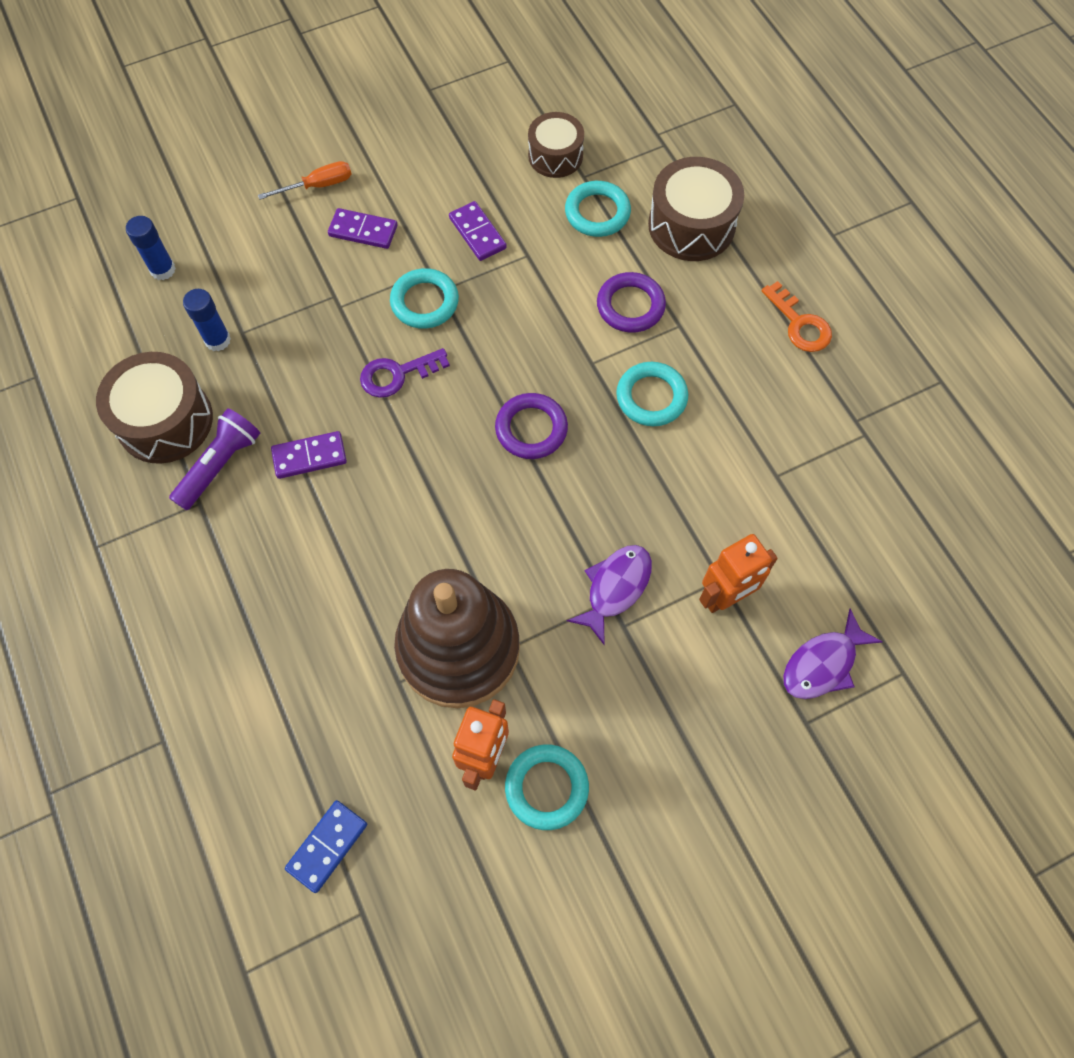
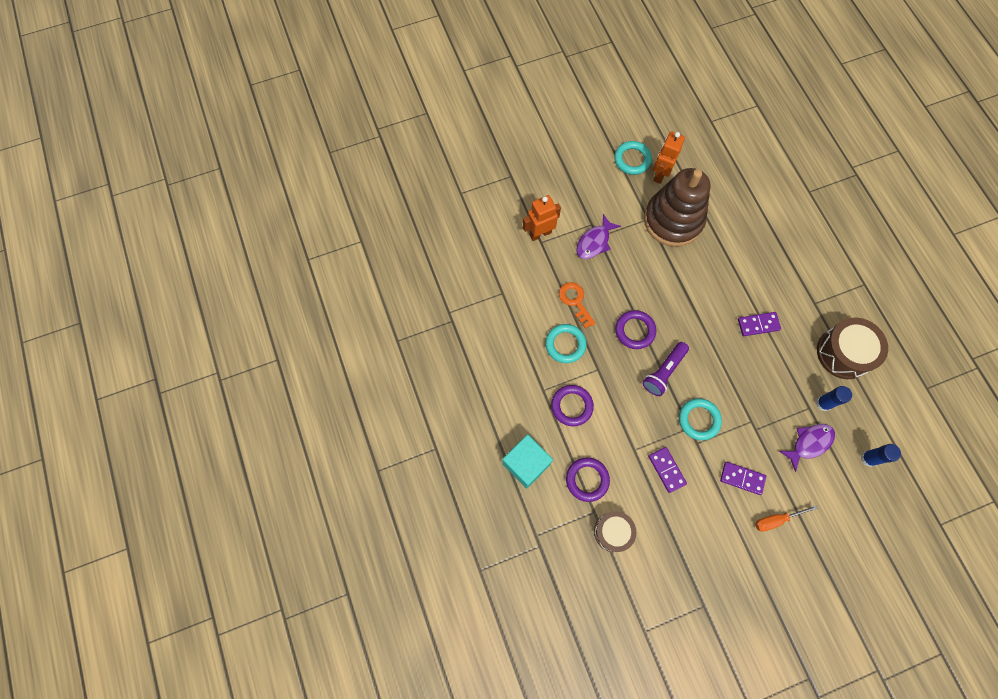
camera: 175 degrees left, 5 degrees up
purple flashlight [169,408,260,510] -> purple flashlight moved to [642,342,689,396]
blue domino [285,800,367,893] -> none
purple key [360,348,450,398] -> none
turquoise ring [565,181,631,237] -> purple ring [566,457,610,502]
brown drum [648,157,744,261] -> turquoise cube [502,435,553,488]
orange key [761,281,832,352] -> orange key moved to [559,282,596,329]
purple fish [783,608,883,699] -> purple fish moved to [779,424,835,472]

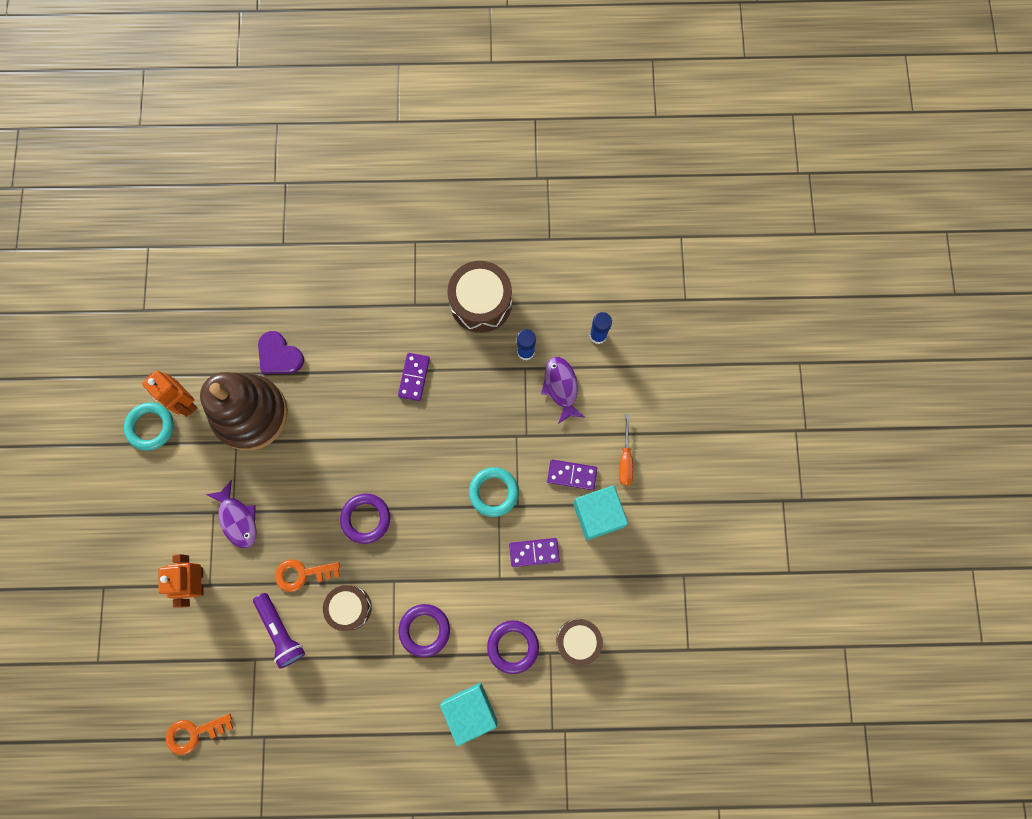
camera: 70 degrees left, 5 degrees up
turquoise ring [545,324,587,363] -> brown drum [323,585,372,631]
purple flashlight [642,342,689,396] -> purple flashlight moved to [253,593,305,669]
purple domino [720,462,766,495] -> purple domino turned 60 degrees clockwise [547,459,597,490]
none -> orange key [166,713,233,755]
none -> purple heart [258,331,304,374]
none -> turquoise cube [573,486,628,540]

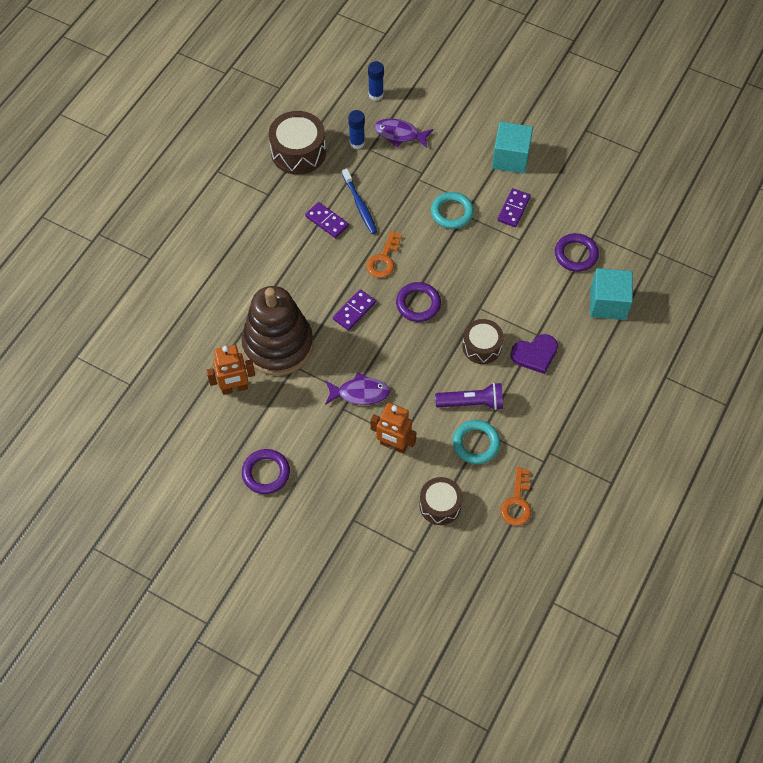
camera: 60 degrees left, 15 degrees down
turquoise ring [124,402,174,451] -> turquoise ring moved to [453,420,500,464]
purple heart [258,331,304,374] -> purple heart moved to [510,334,558,374]
orange key [275,559,340,592] -> orange key moved to [366,231,402,278]
purple ring [399,604,450,657] -> purple ring moved to [242,449,290,494]
purple domino [547,459,597,490] -> purple domino moved to [333,289,376,330]
brown drum [556,619,603,666] -> brown drum moved to [419,477,463,525]
orange screwdriver [619,414,633,486] -> none
none -> blue toothbrush [342,168,377,234]

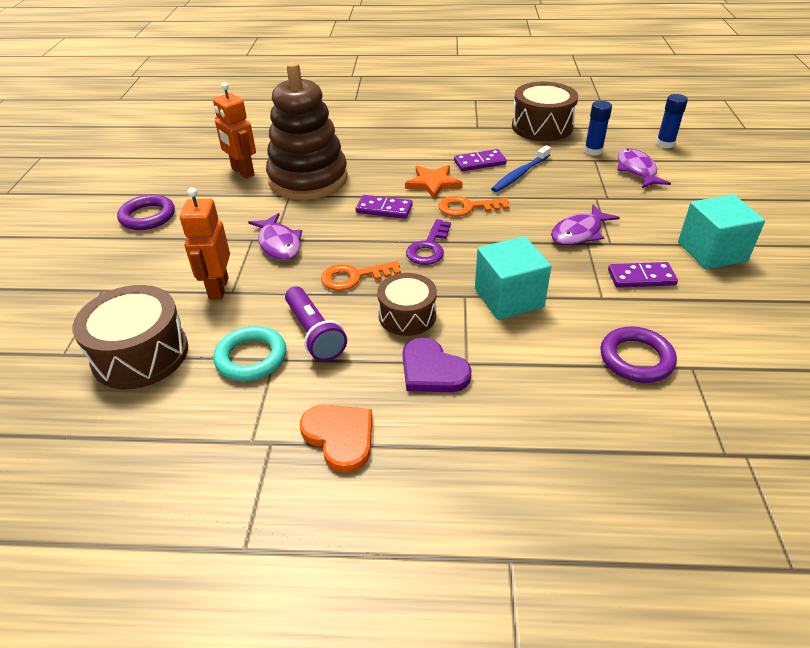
camera: 65 degrees right, 20 degrees down
purple domino [305,202,349,238] -> purple domino turned 60 degrees clockwise [454,149,507,171]
purple ring [396,282,441,322] -> purple key [406,219,451,265]
brown drum [419,477,463,525] -> brown drum [72,285,188,389], size x1.53
turquoise ring [431,192,474,229] -> purple fish [551,205,620,245]
orange key [500,467,531,526] -> orange key moved to [321,261,401,291]
turquoise cube [590,268,633,320] -> turquoise cube moved to [475,236,551,320]
none -> orange heart [300,404,372,473]
none -> orange star [405,165,463,199]

